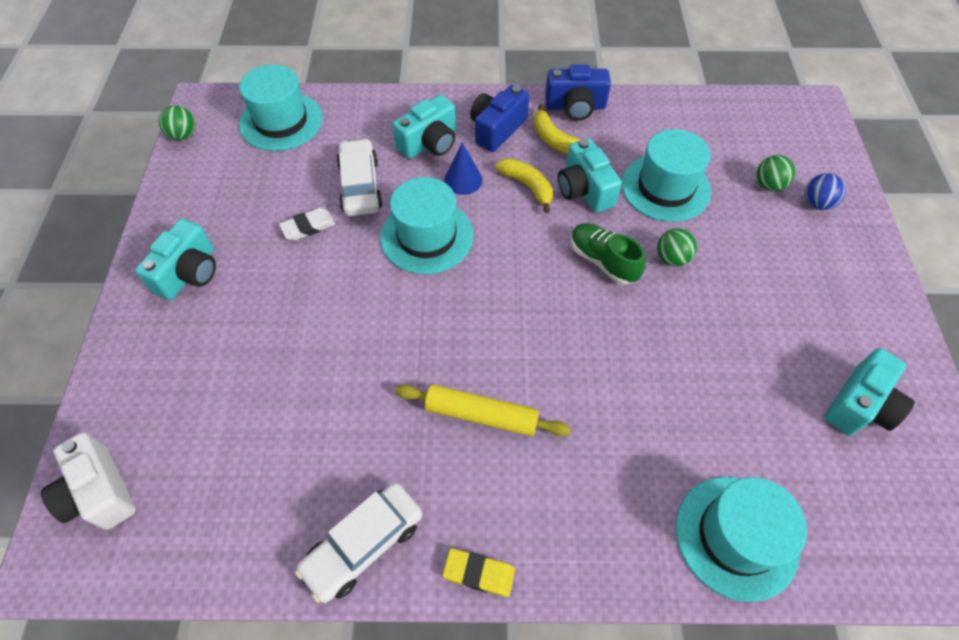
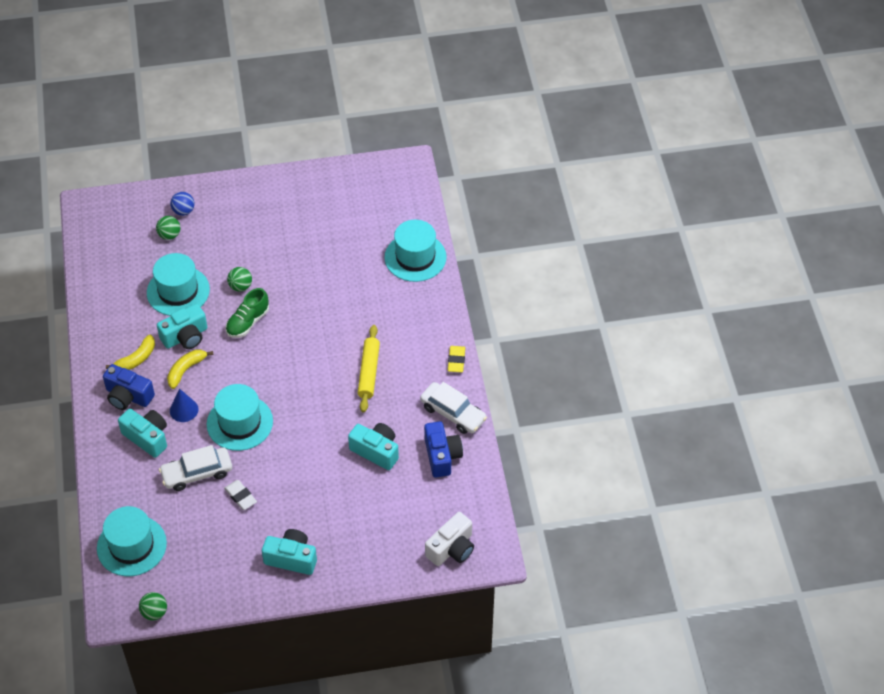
camera: 100 degrees left, 5 degrees down
blue camera [545,64,611,121] -> blue camera moved to [424,421,463,478]
turquoise camera [824,348,915,436] -> turquoise camera moved to [348,423,399,470]

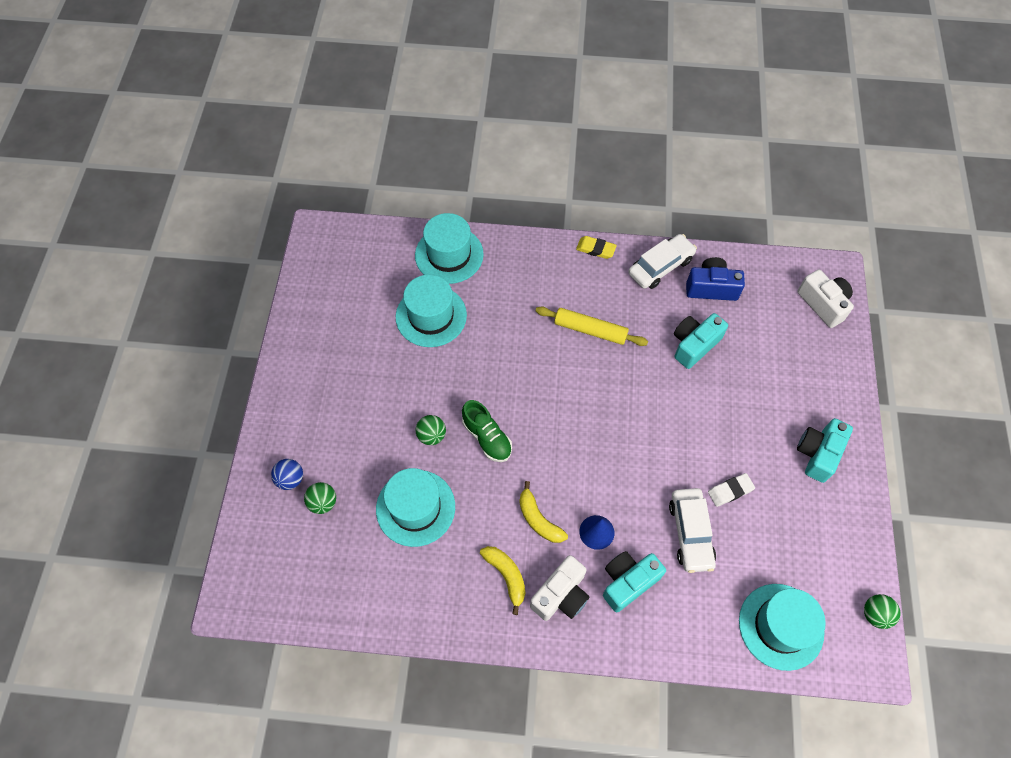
camera: 75 degrees left, 10 degrees up
blue camera [103,364,155,410] -> white camera [530,555,589,621]
turquoise camera [157,304,207,349] -> none
turquoise hat [207,384,273,451] -> turquoise hat moved to [396,275,467,347]

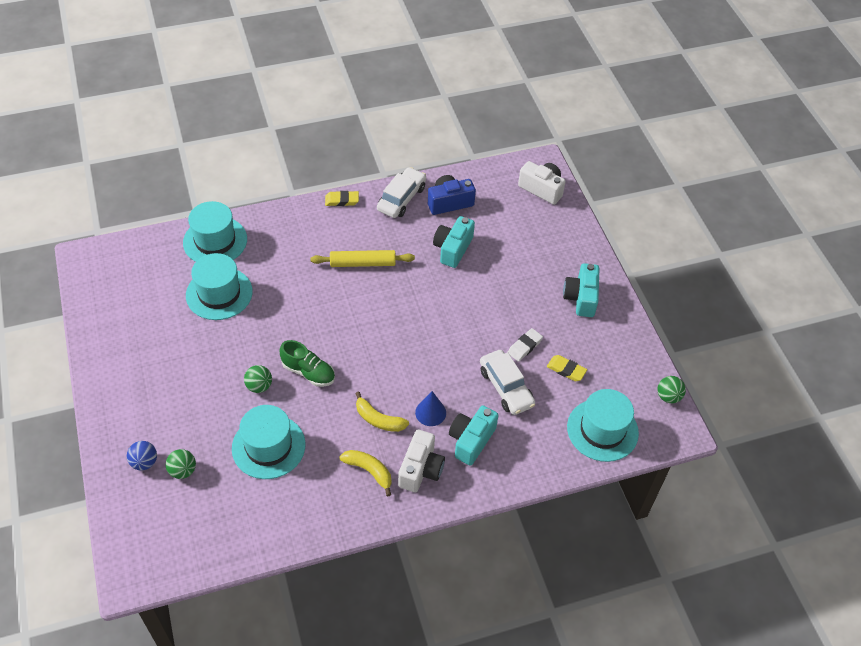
camera: 25 degrees left, 10 degrees down
none -> yellow eraser [547,355,587,381]

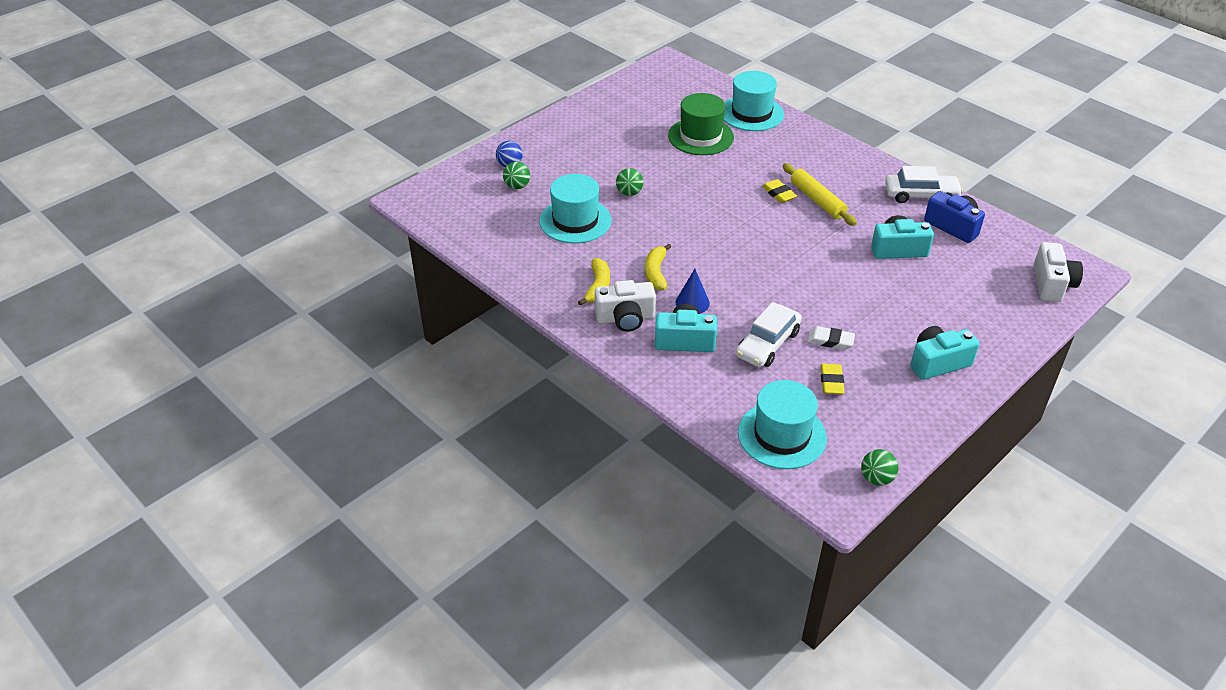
camera: 65 degrees right, 10 degrees down
turquoise hat [186,253,253,320] -> green hat [668,93,734,155]
green shoe [279,340,335,387] -> none
yellow eraser [325,191,359,206] -> yellow eraser moved to [762,179,797,203]

